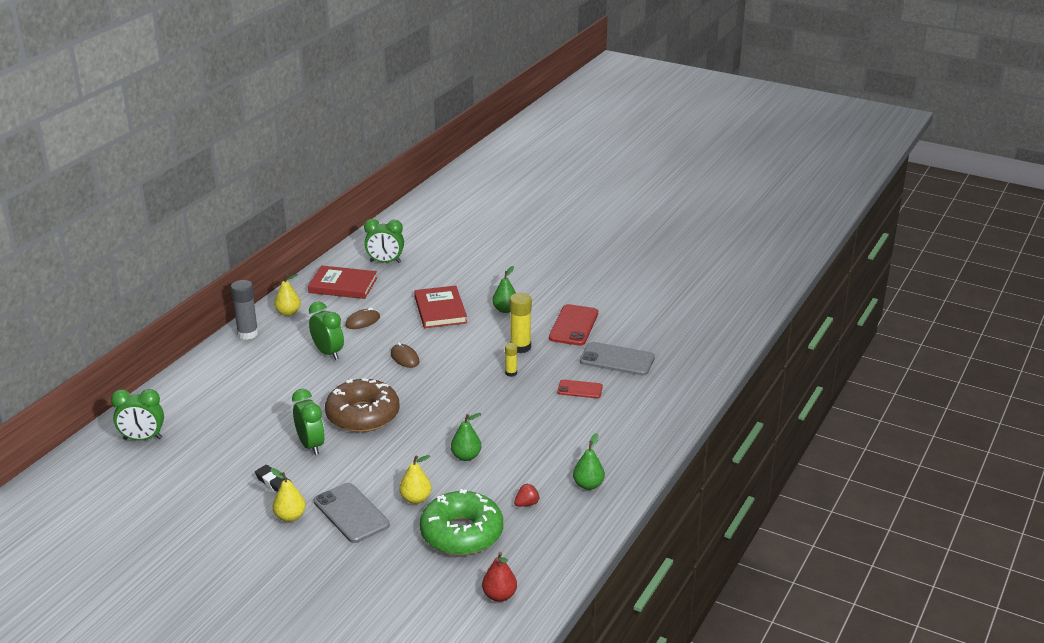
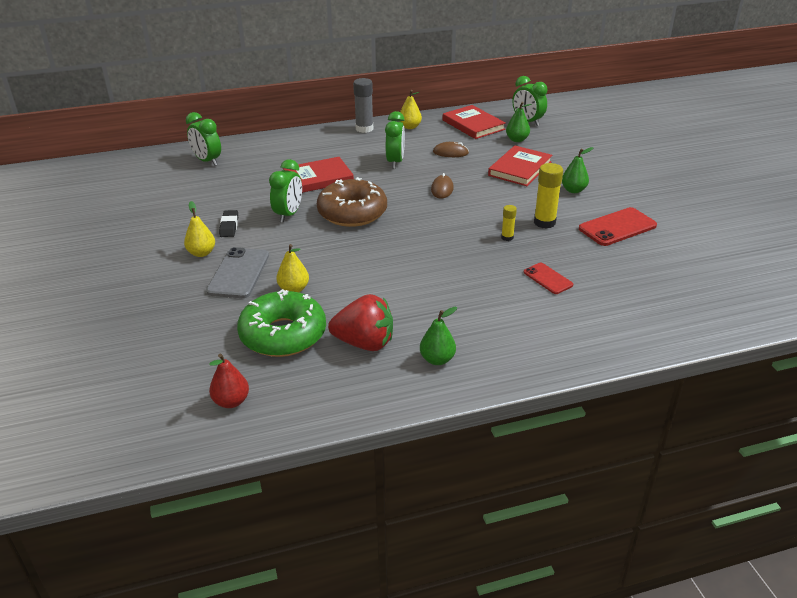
camera: 45 degrees right, 5 degrees up
green pear [451,413,481,461] -> green pear moved to [506,102,532,142]
red strawberry [514,484,540,507] -> red strawberry [328,294,393,351], size x2.25
grey phone [580,342,655,376] -> none
none -> red book [283,157,354,193]

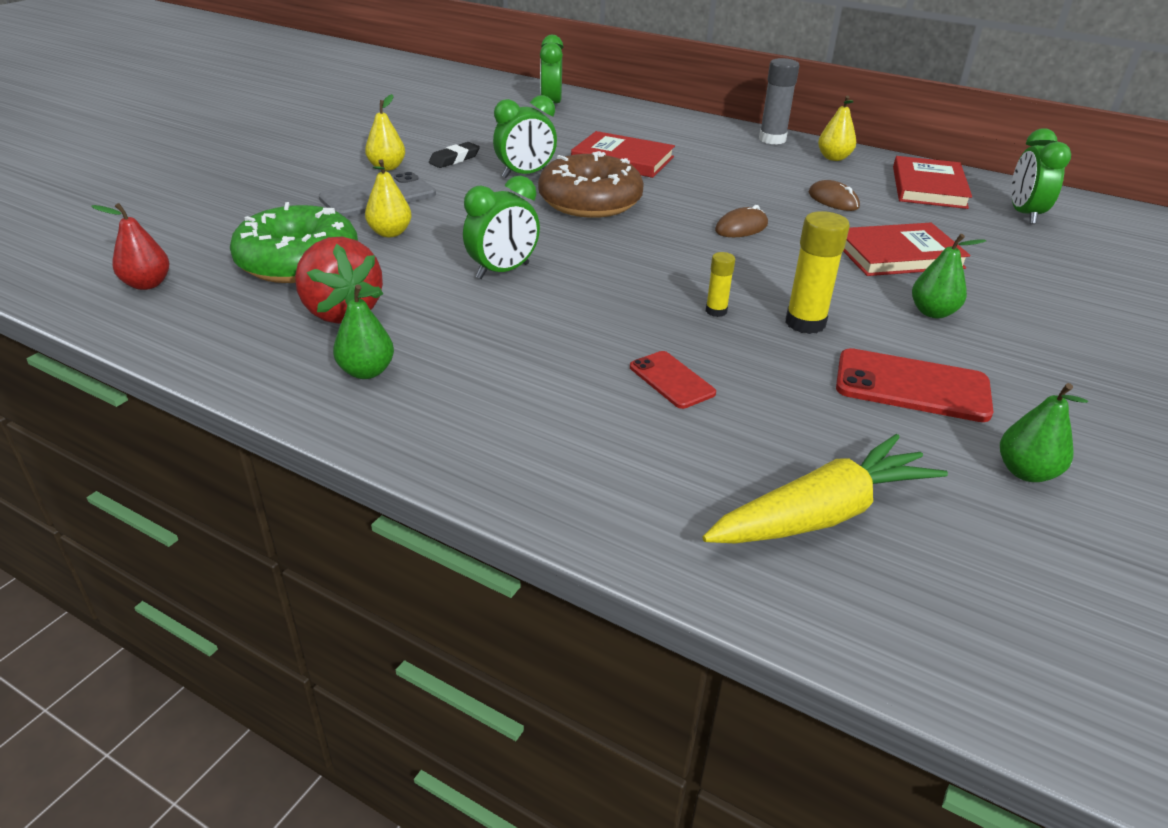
camera: 45 degrees right, 0 degrees up
green clock [385,111,405,169] -> green clock moved to [463,176,540,279]
green pear [506,102,532,142] -> green pear moved to [1000,383,1088,482]
red phone [524,263,573,294] -> red phone turned 45 degrees counterclockwise [630,351,716,409]
none -> yellow carrot [702,434,948,543]

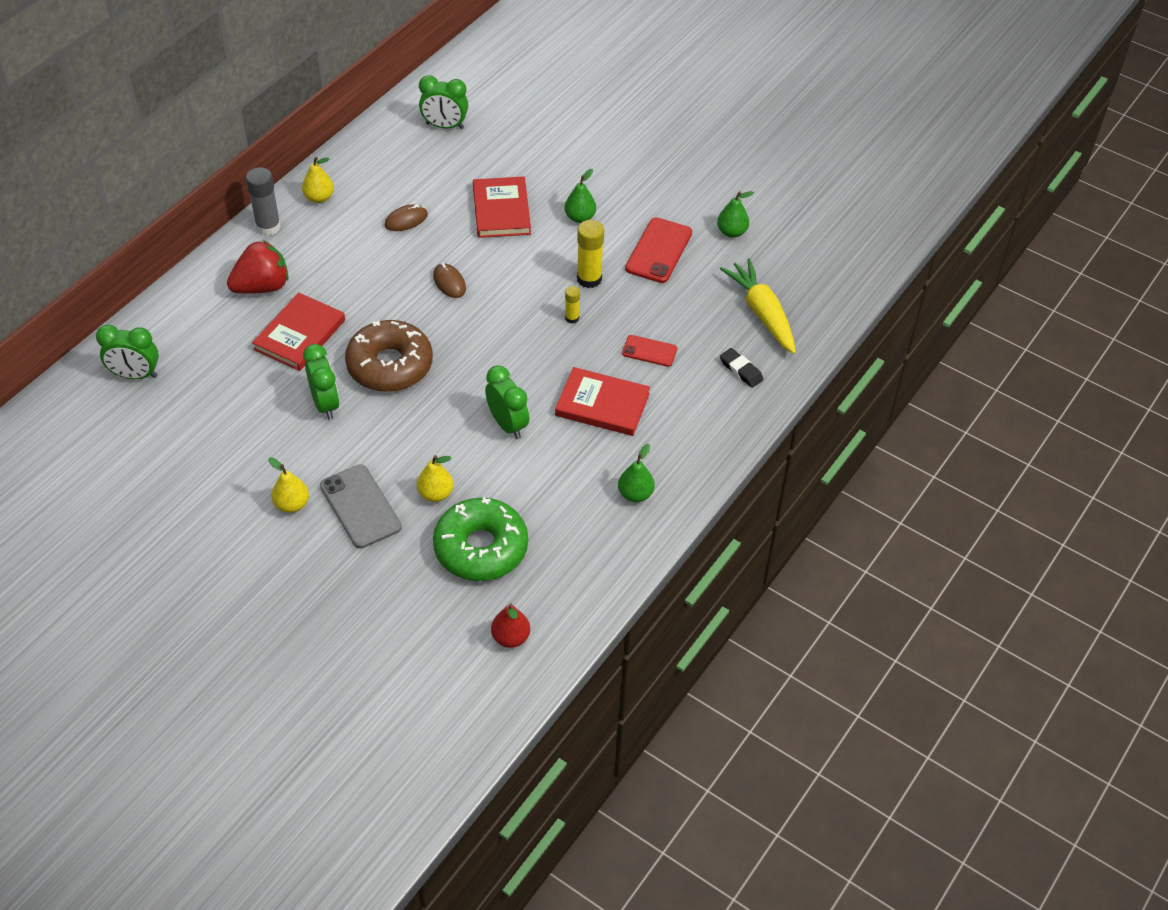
camera: 85 degrees left, 15 degrees up
red strawberry [295,236,383,324] -> red strawberry moved to [227,240,289,294]
black eraser [429,142,480,168] -> black eraser moved to [720,348,764,388]
red phone [630,351,716,409] -> red phone turned 45 degrees clockwise [622,335,677,367]
red book [893,156,972,209] -> red book moved to [555,367,650,436]

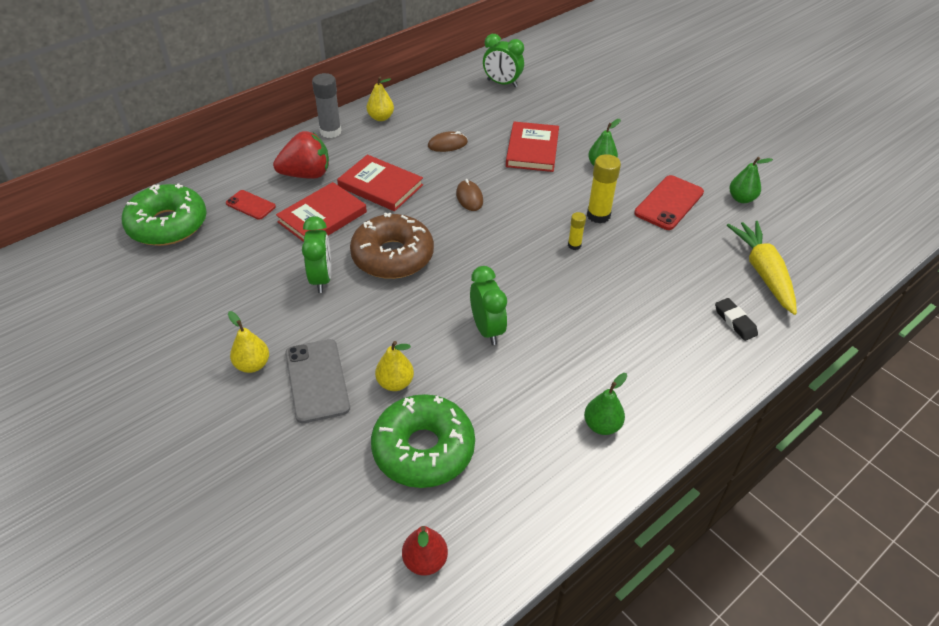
camera: 15 degrees right, 5 degrees down
green clock [96,325,159,379] -> green donut [121,183,207,246]
red book [555,367,650,436] -> red book moved to [337,154,423,211]
red phone [622,335,677,367] -> red phone moved to [226,190,276,220]

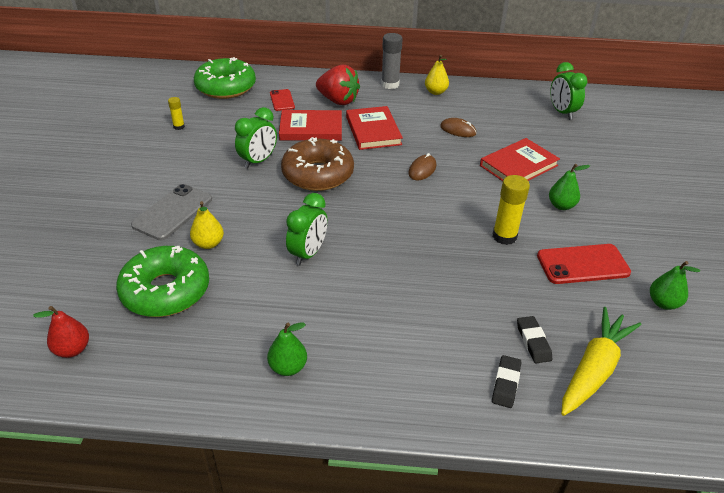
camera: 45 degrees right, 5 degrees down
yellow pear [228,311,269,373] -> none
yellow glue stick [568,212,586,250] -> yellow glue stick moved to [168,97,185,130]
none -> black eraser [517,316,552,363]

